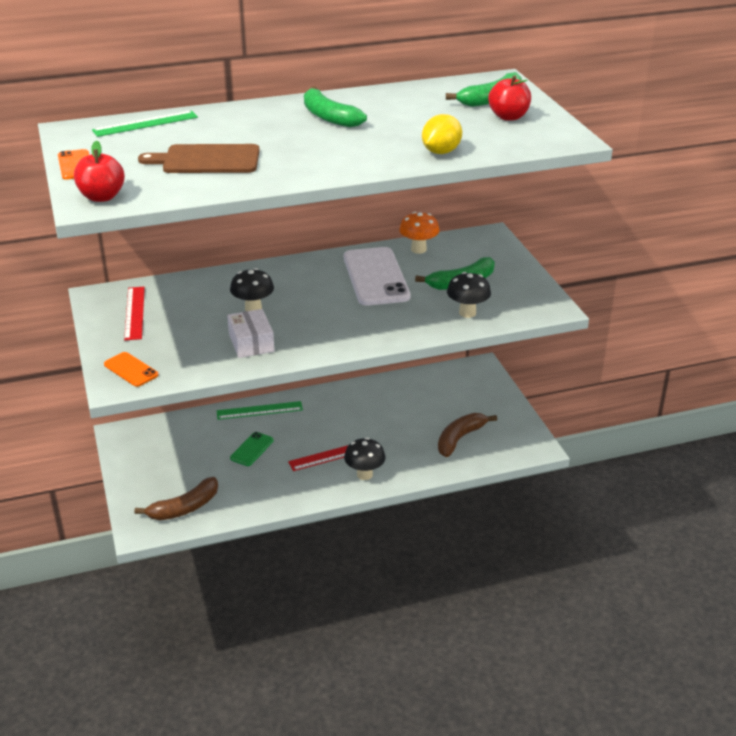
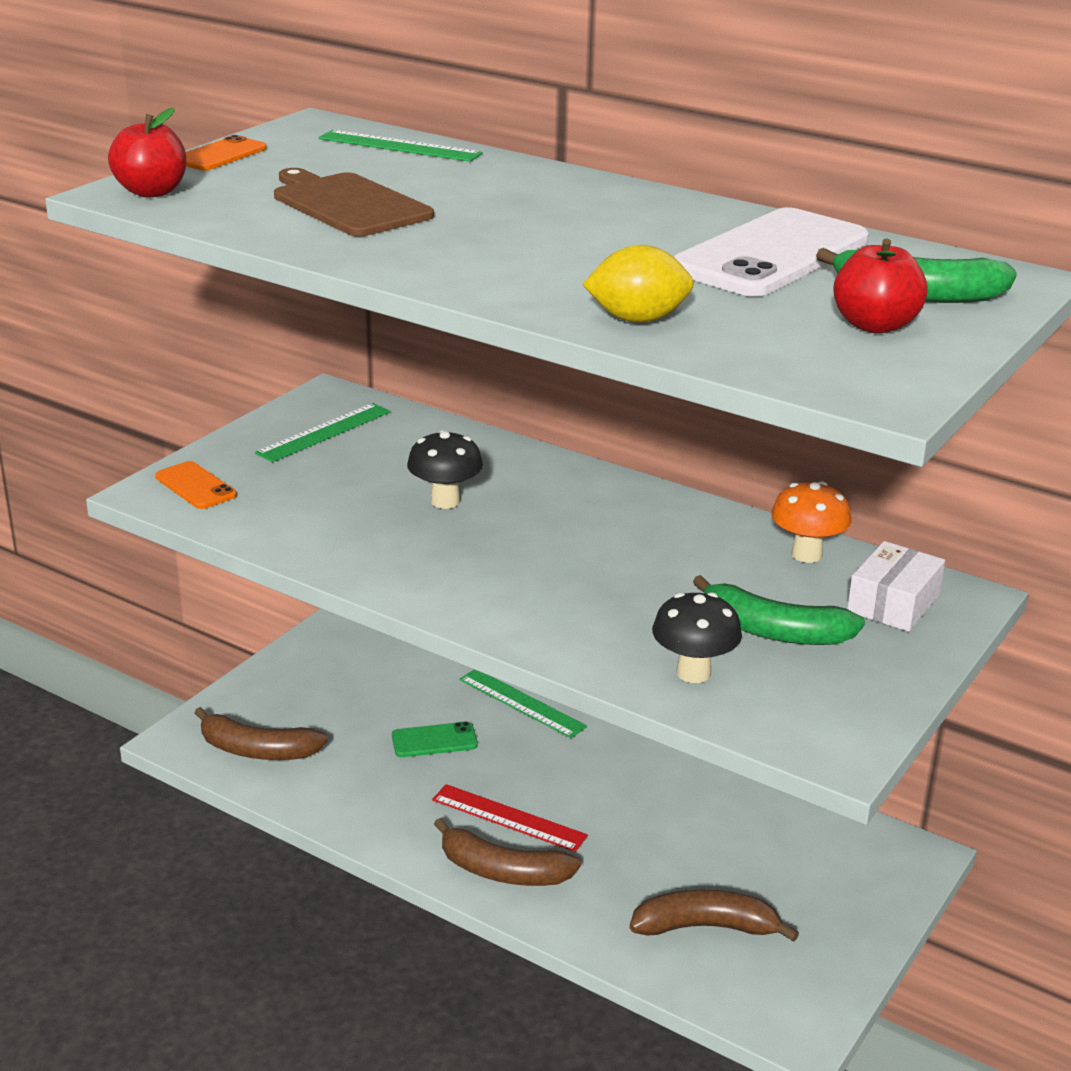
camera: 50 degrees right, 5 degrees down
orange phone [104,352,159,387] -> orange phone turned 45 degrees counterclockwise [155,461,237,509]
red ruler [124,287,145,340] -> green ruler [255,403,390,462]
white box [227,309,274,358] -> white box moved to [847,541,945,632]
green banana [304,86,367,127] -> none
white phone [344,247,410,306] -> white phone moved to [674,207,869,297]
black mushroom [344,438,386,480] -> brown banana [434,818,581,886]

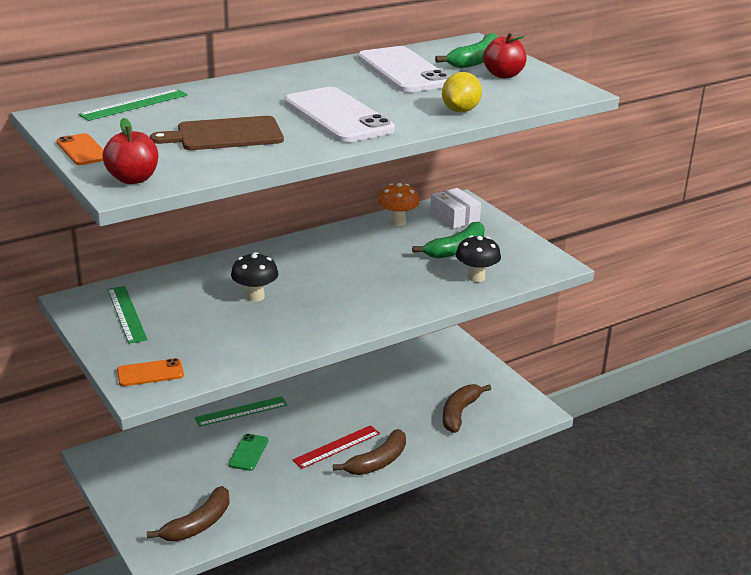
camera: 65 degrees left, 0 degrees up
none -> white phone [284,87,395,143]

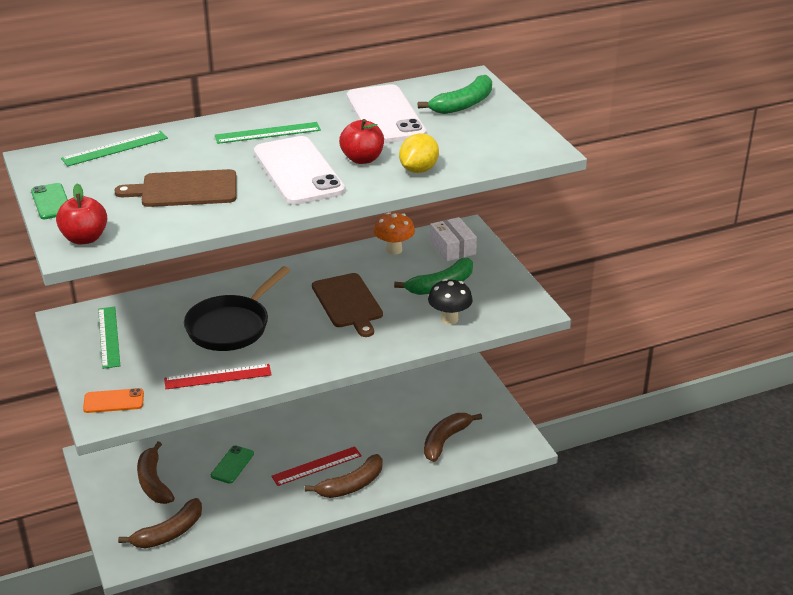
camera: 10 degrees right, 5 degrees up
orange phone [56,133,104,165] -> green phone [31,183,68,219]
green ruler [195,396,287,427] -> green ruler moved to [215,122,321,144]
black mushroom [231,252,278,302] -> black pan [184,266,290,351]
red apple [483,33,527,78] -> red apple moved to [339,119,384,164]
none -> brown banana [137,442,175,504]
none -> red ruler [164,364,272,389]
none -> brown cutting board [312,273,383,337]

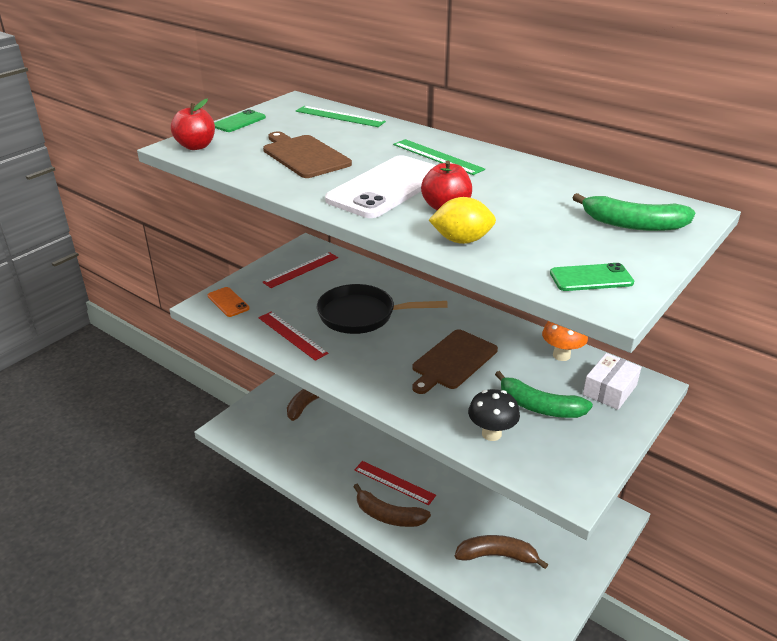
camera: 60 degrees right, 0 degrees up
green ruler [98,307,120,369] -> red ruler [263,252,338,288]
brown banana [118,498,202,548] -> none
green phone [211,445,254,484] -> green phone moved to [550,263,634,291]
white phone [347,84,426,143] -> none

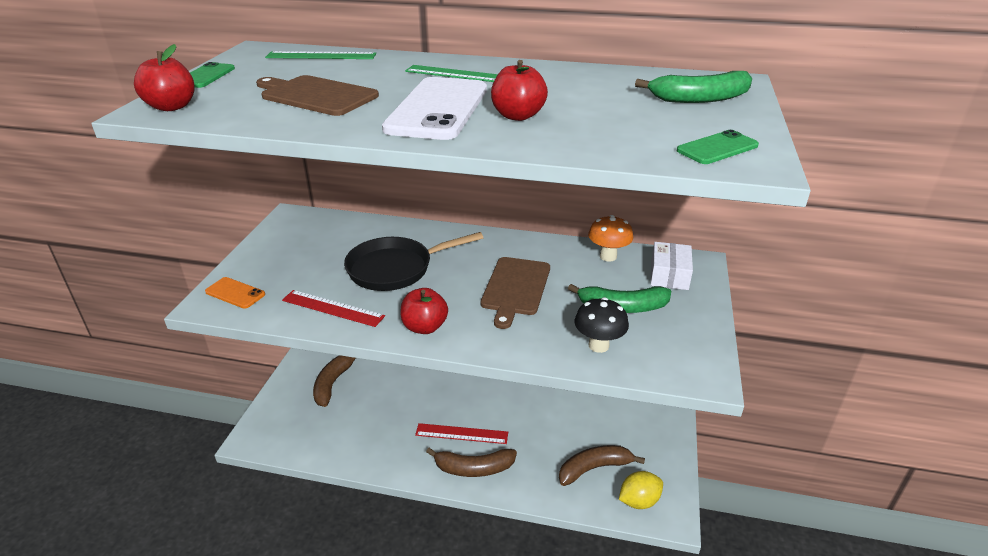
camera: 25 degrees left, 0 degrees up
red ruler [263,252,338,288] -> none
yellow lemon [429,197,496,244] -> yellow lemon moved to [619,471,663,509]
none -> red apple [400,288,448,334]

